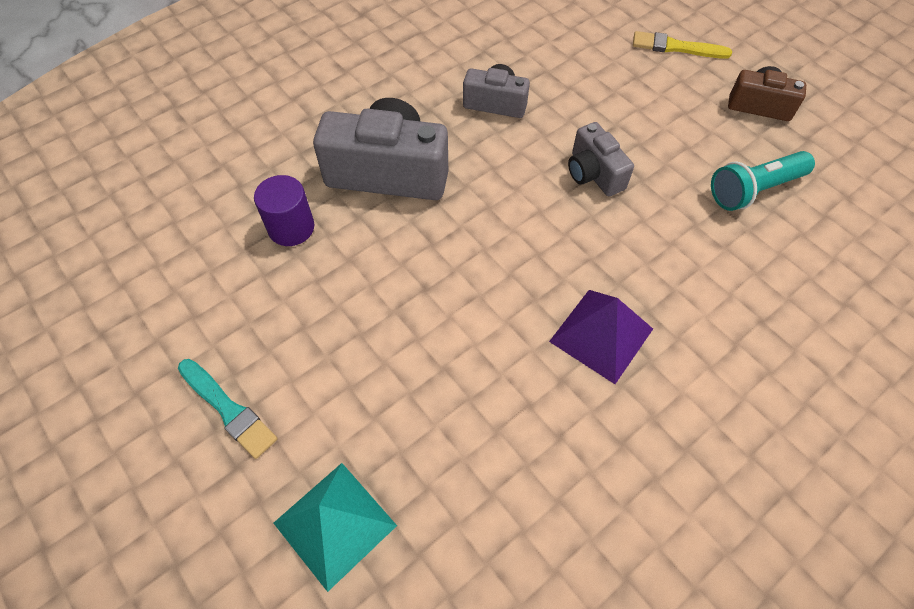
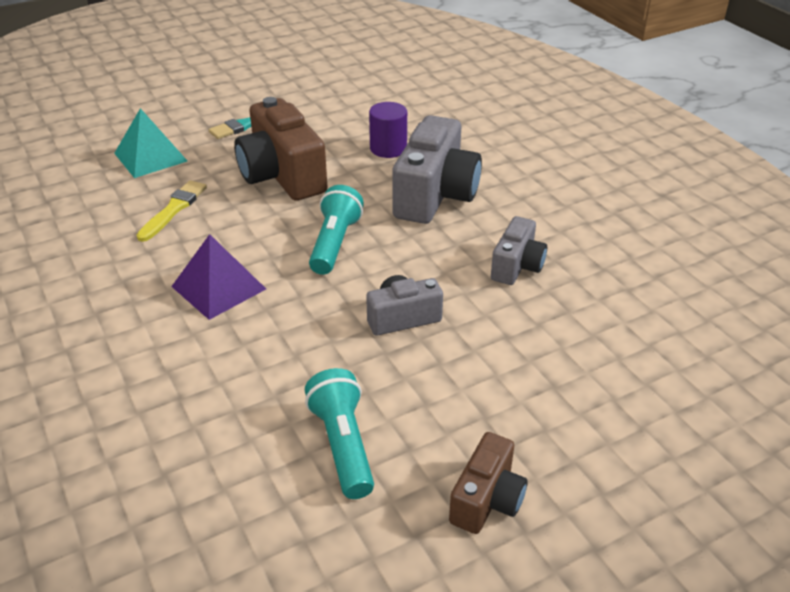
camera: 100 degrees right, 20 degrees down
yellow brush [633,31,732,59] -> yellow brush moved to [137,180,207,242]
none -> brown camera [234,97,327,201]
none -> turquoise flashlight [309,185,364,275]

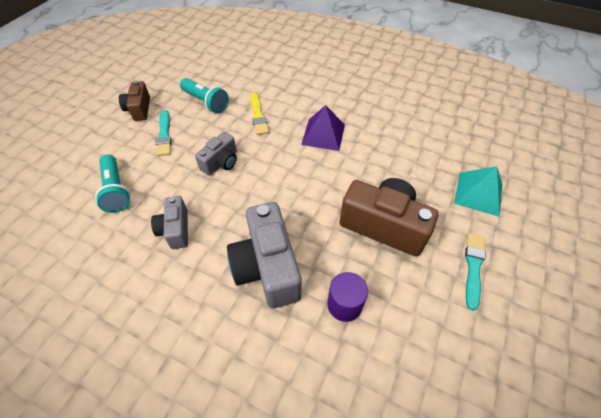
camera: 145 degrees right, 15 degrees up
yellow brush [137,180,207,242] -> yellow brush moved to [250,93,269,135]
turquoise flashlight [309,185,364,275] -> turquoise flashlight moved to [95,154,130,213]
none -> turquoise brush [156,110,171,156]

